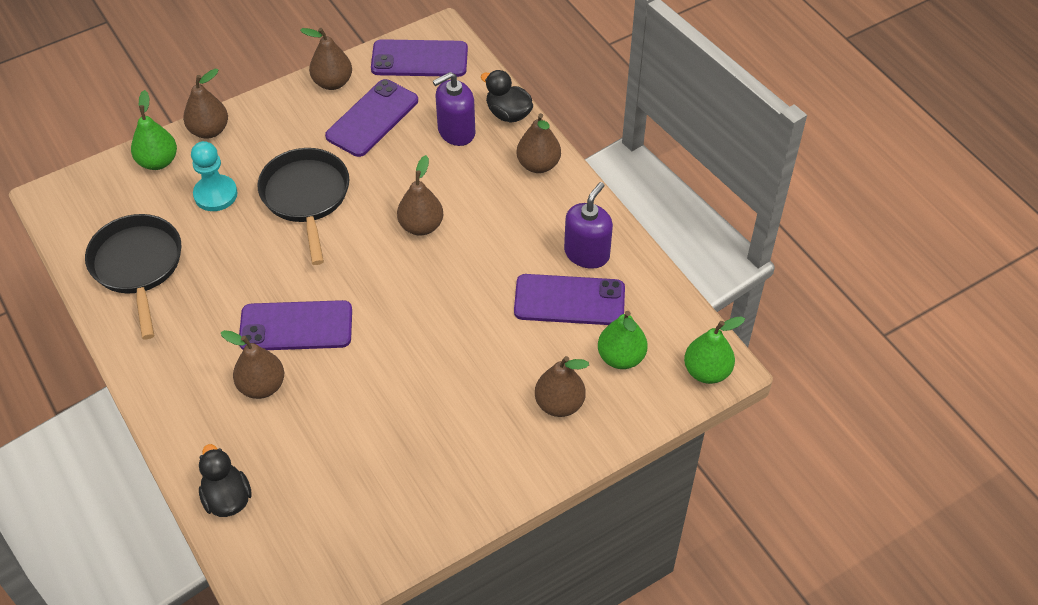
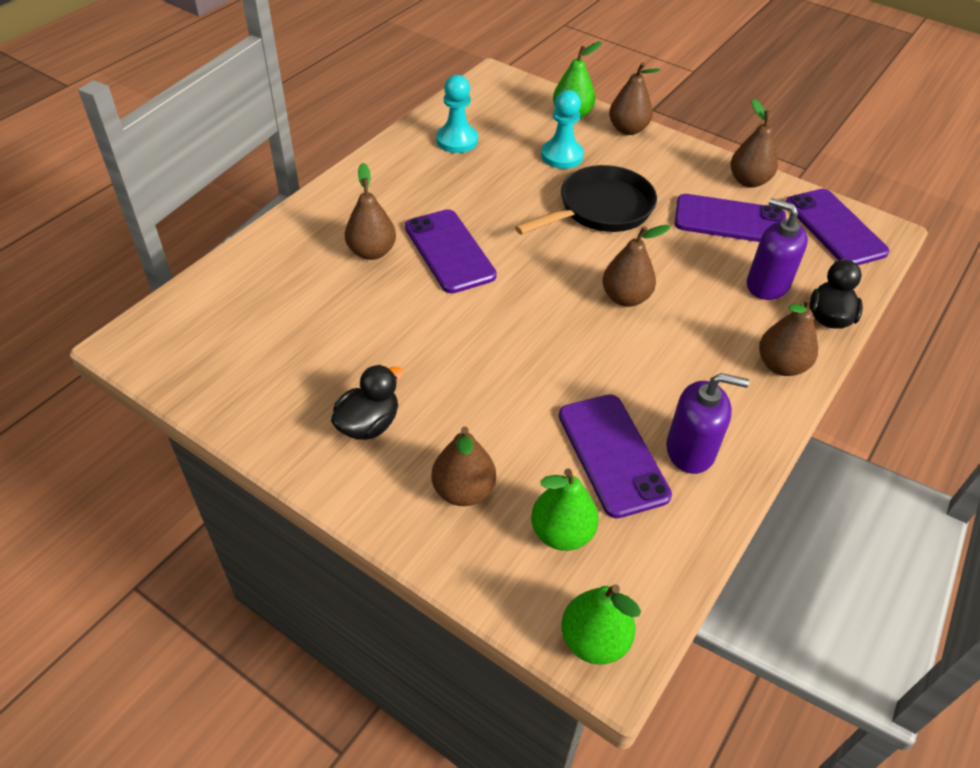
camera: 65 degrees right, 5 degrees down
black pan [85,214,182,339] -> turquoise pawn [436,75,478,153]
black duck [199,444,252,517] -> black duck moved to [331,365,403,440]

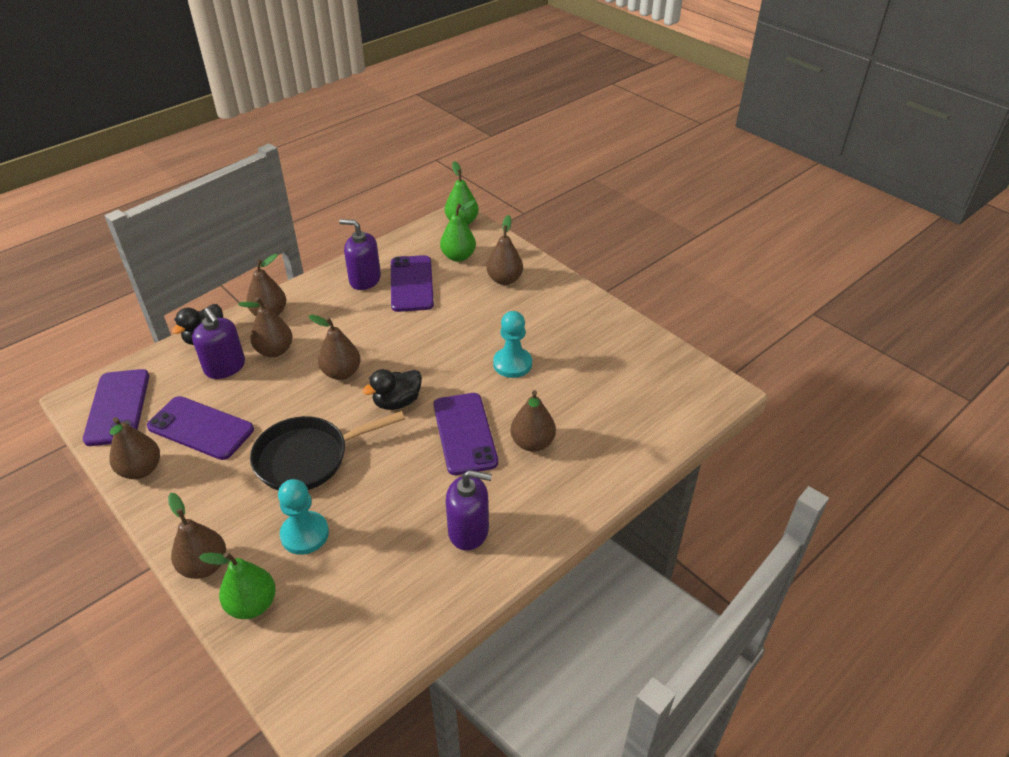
camera: 165 degrees left, 5 degrees down
black duck [331,365,403,440] -> black duck moved to [362,369,422,410]
turquoise pawn [436,75,478,153] -> turquoise pawn moved to [493,311,532,378]
none -> brown pear [238,297,293,357]
none -> purple soap dispenser [446,470,492,551]

